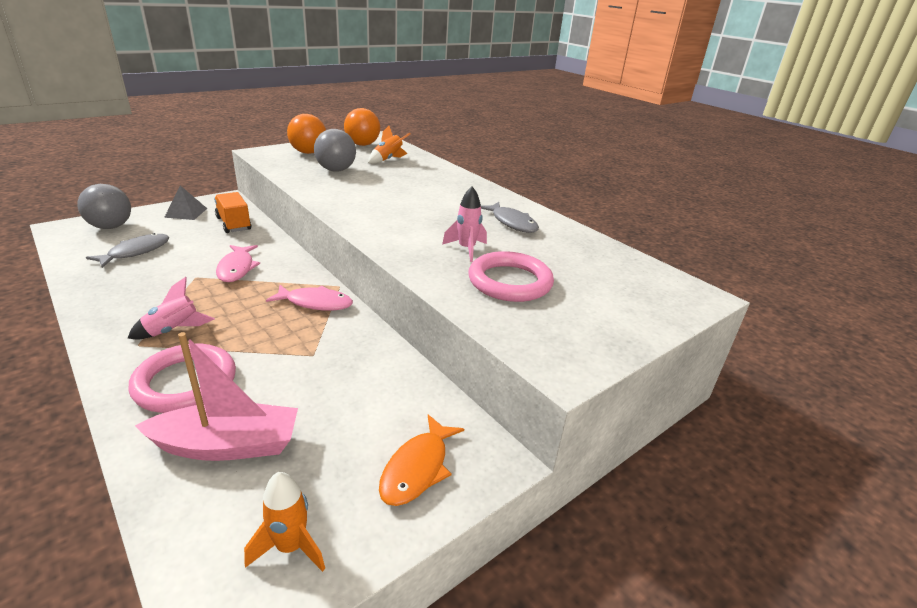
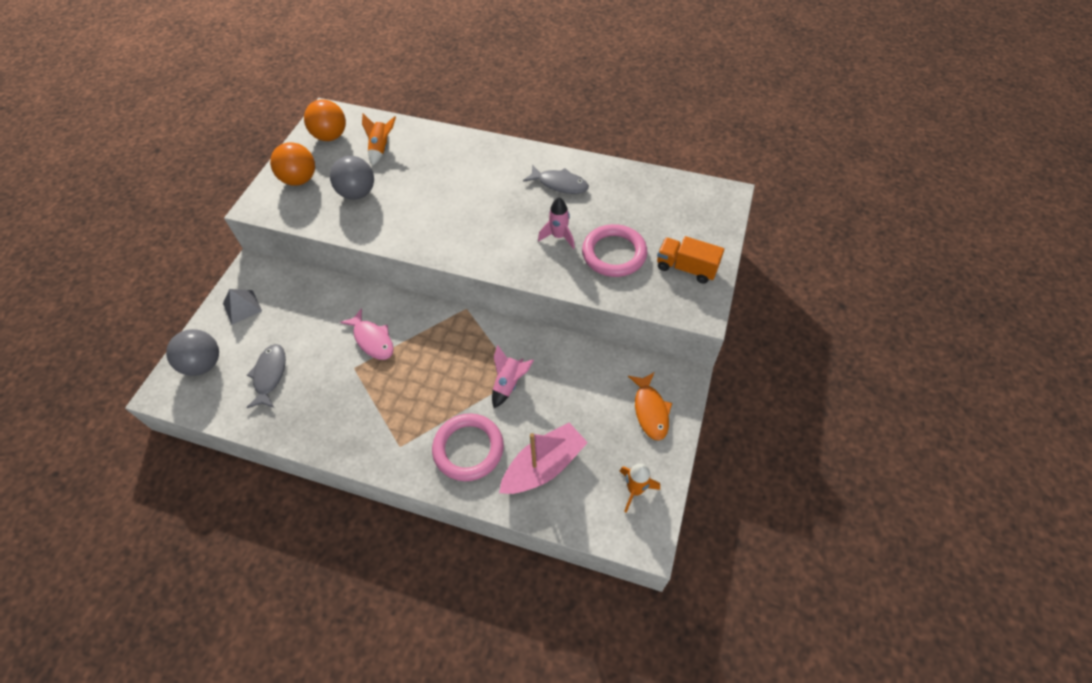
camera: 30 degrees left, 25 degrees up
pink rocket [128,277,215,339] -> pink rocket moved to [492,345,534,408]
orange truck [214,192,251,233] -> orange truck moved to [657,236,724,284]
pink fish [266,285,353,311] -> none

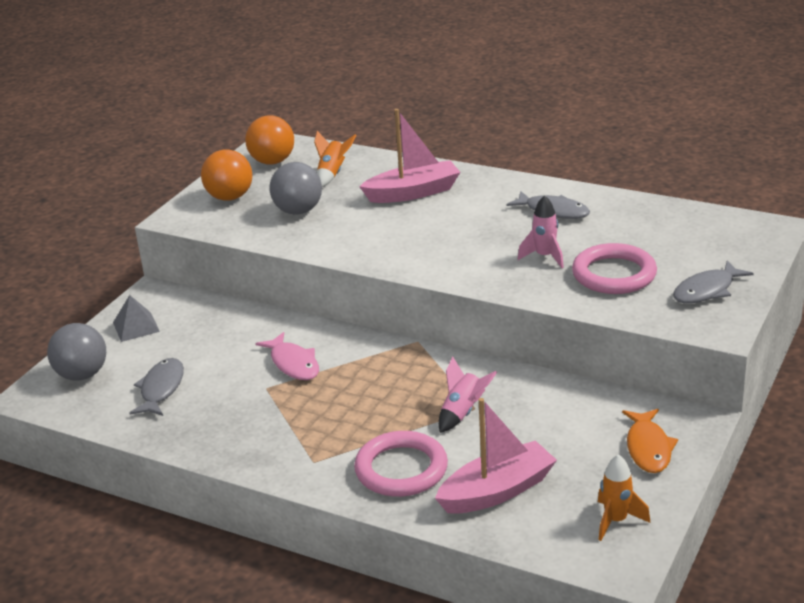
camera: 10 degrees right, 25 degrees down
orange truck [657,236,724,284] -> grey fish [673,261,754,303]
none -> pink boat [359,109,460,203]

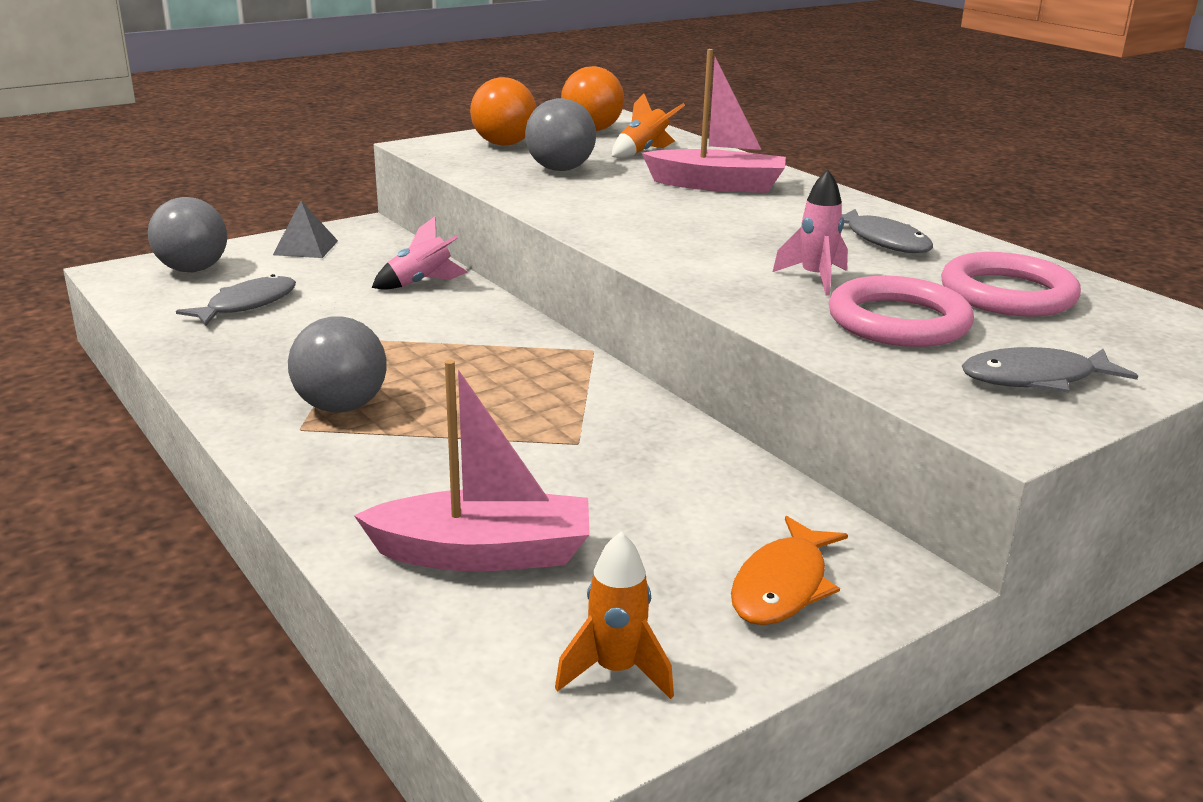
camera: 25 degrees right, 5 degrees down
pink fish [255,332,319,380] -> none
pink ring [354,431,448,497] -> pink ring moved to [941,252,1081,317]
pink rocket [438,357,497,433] -> pink rocket moved to [372,217,468,290]
none -> grey ball [288,316,387,413]

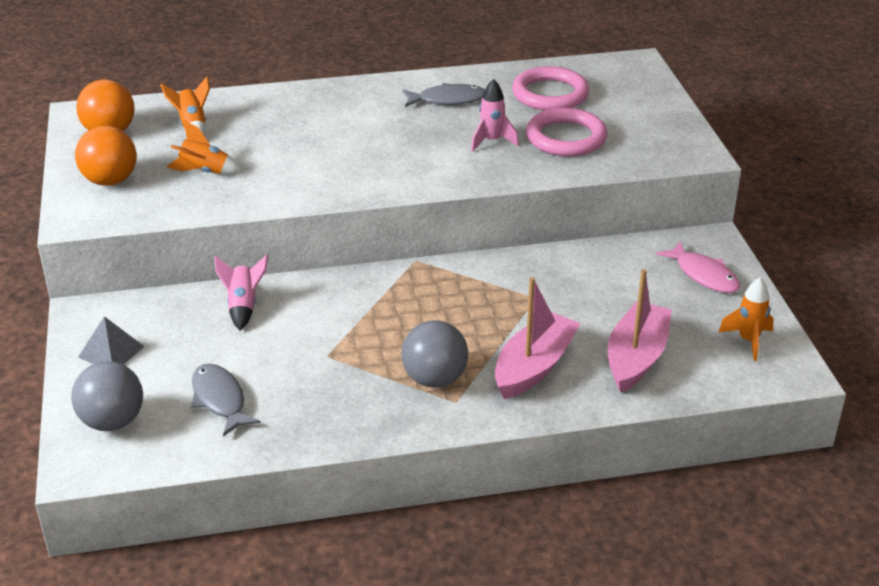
camera: 65 degrees left, 10 degrees up
grey ball [525,98,596,171] -> orange rocket [167,120,243,175]
pink boat [642,49,786,193] -> pink boat moved to [495,277,581,399]
orange fish [731,516,848,625] -> pink fish [656,241,740,293]
grey fish [962,347,1138,393] -> none

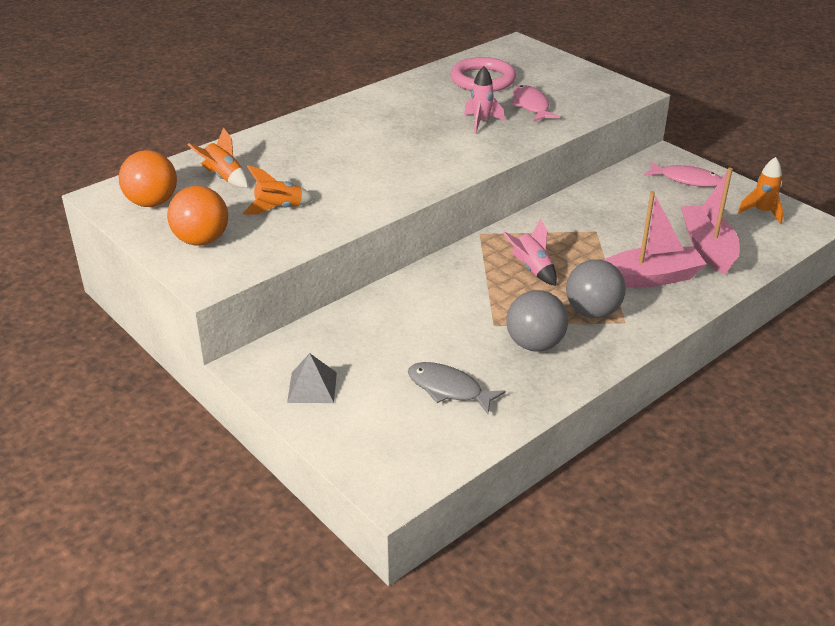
camera: 30 degrees left, 0 degrees up
grey ball [71,361,143,431] -> grey ball moved to [506,290,568,352]
pink rocket [214,255,268,330] -> pink rocket moved to [503,219,557,286]
grey fish [402,83,485,107] -> none
pink boat [495,277,581,399] -> pink boat turned 75 degrees clockwise [604,191,706,288]
pink ring [526,108,608,157] -> pink fish [512,85,560,122]

